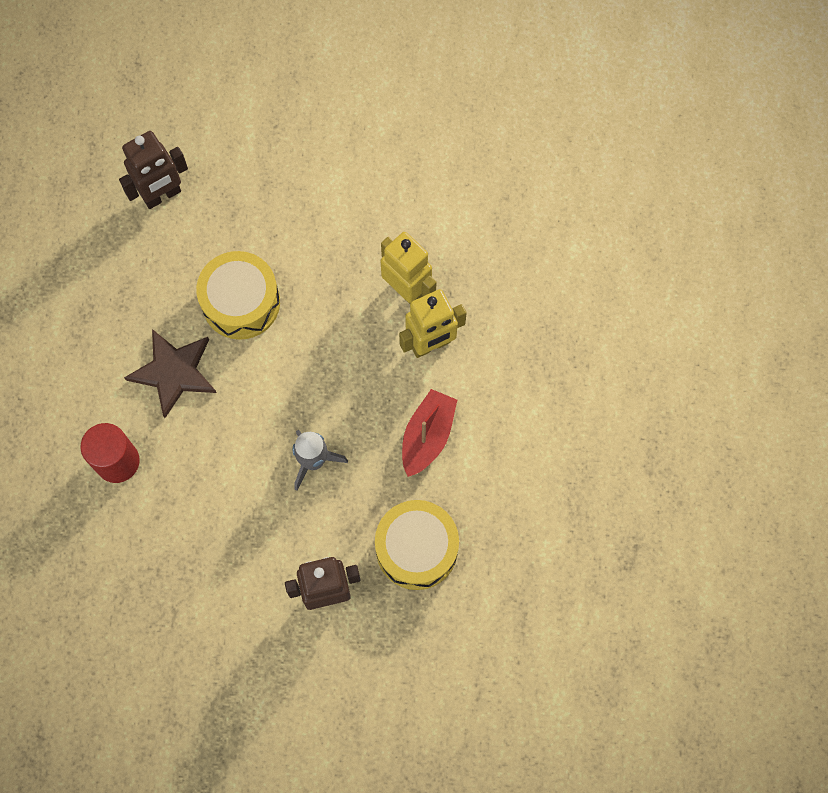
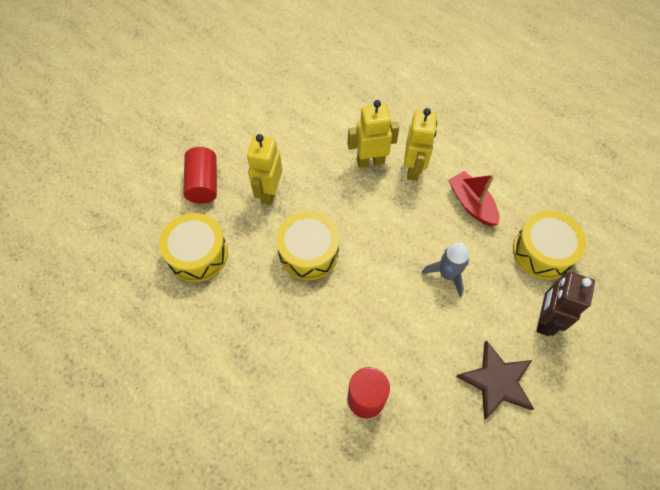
camera: 55 degrees left, 10 degrees down
brown robot [119,131,188,209] -> yellow drum [159,213,228,282]
brown star [124,329,217,418] -> brown star moved to [456,340,534,420]
none -> red cylinder [183,147,217,204]
none -> yellow robot [247,134,282,205]

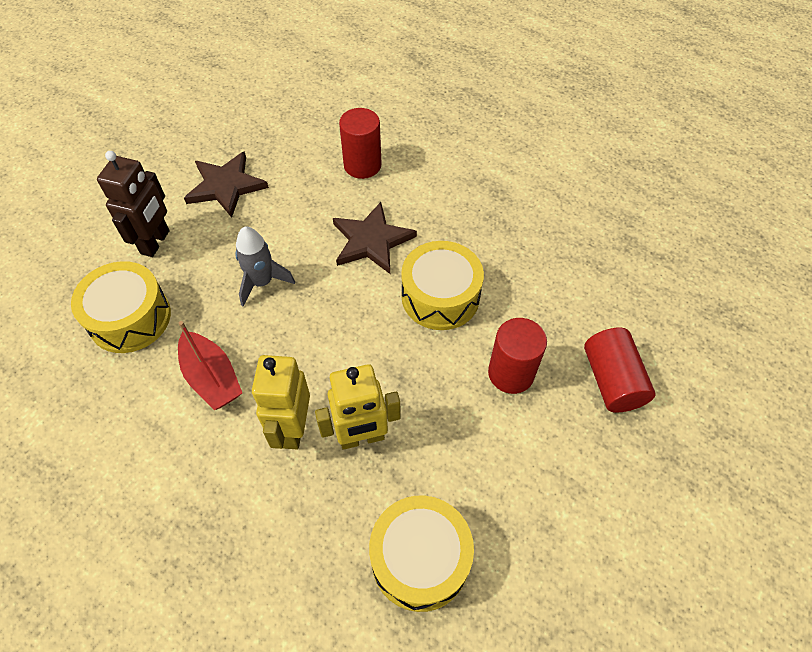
camera: 175 degrees right, 5 degrees down
yellow drum [159,213,228,282] -> yellow drum moved to [369,496,474,612]
yellow robot [247,134,282,205] -> red cylinder [488,318,547,394]
none -> brown star [333,202,417,274]

